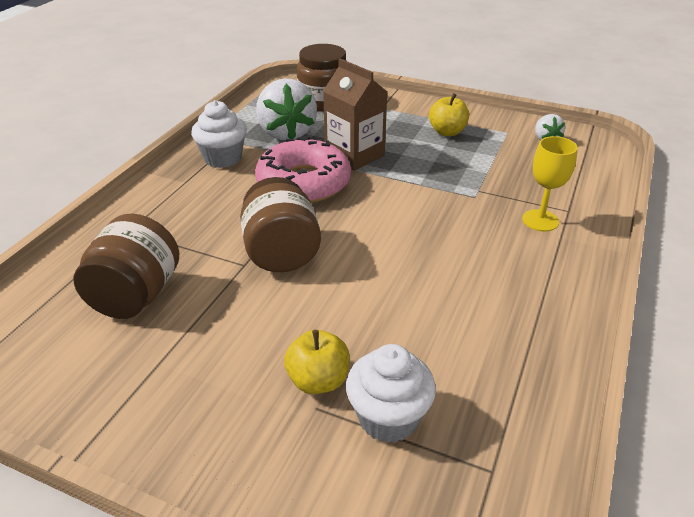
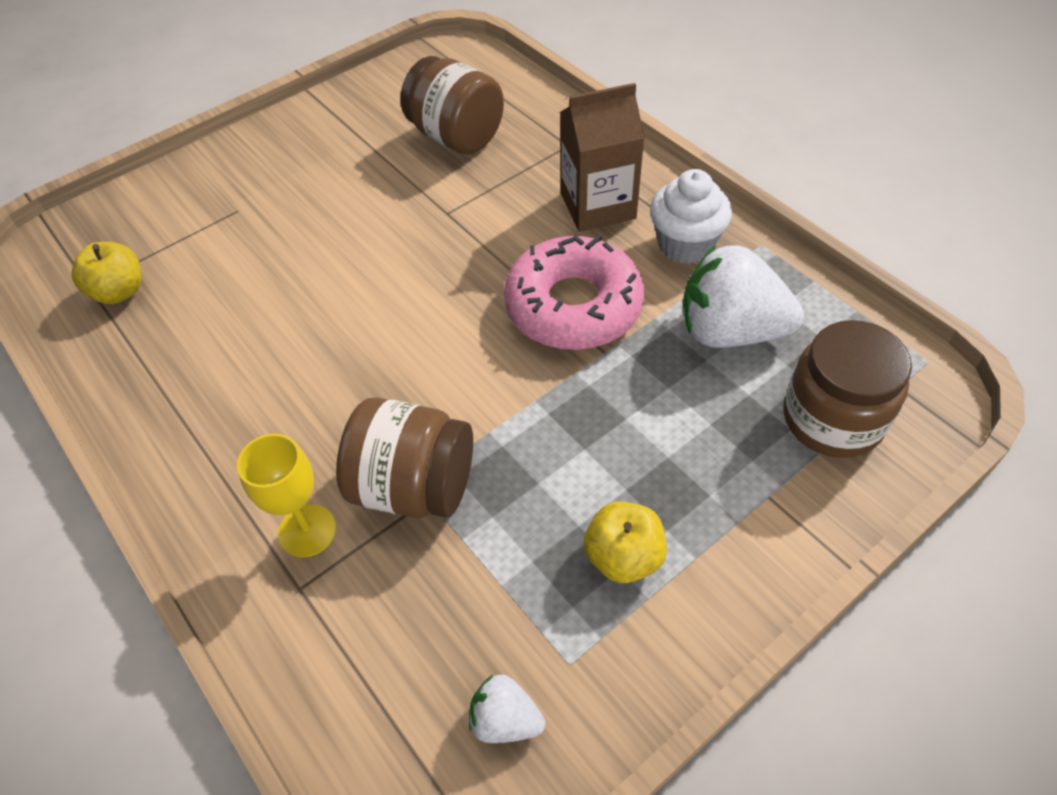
camera: 120 degrees right, 15 degrees up
brown jar [240,177,321,272] -> brown jar moved to [336,397,473,518]
yellow apple [284,330,349,394] -> yellow apple moved to [71,242,141,304]
brown carton [323,58,387,171] -> brown carton moved to [560,83,645,232]
white cupcake [346,344,436,443] -> none

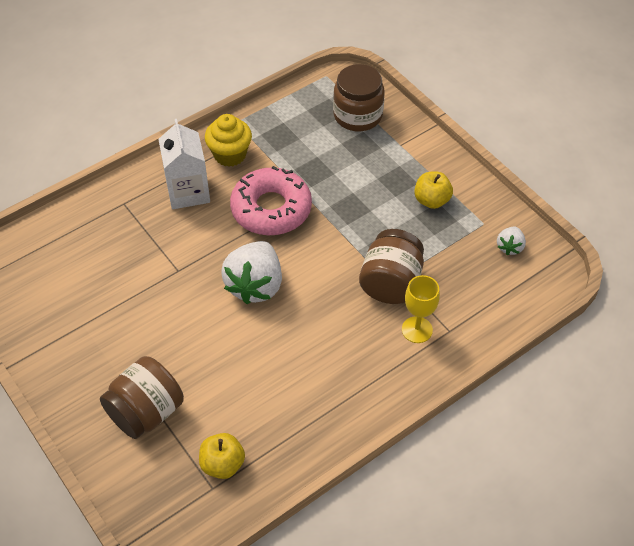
camera: 90 degrees left, 0 degrees up
brown jar [401,56,504,154] -> brown jar moved to [100,356,184,439]
brown carton [560,83,645,232] -> white carton [158,119,210,209]
white cupcake [650,169,732,264] -> yellow cupcake [205,114,252,167]
white strawberry [683,245,804,348] -> white strawberry moved to [221,241,282,304]

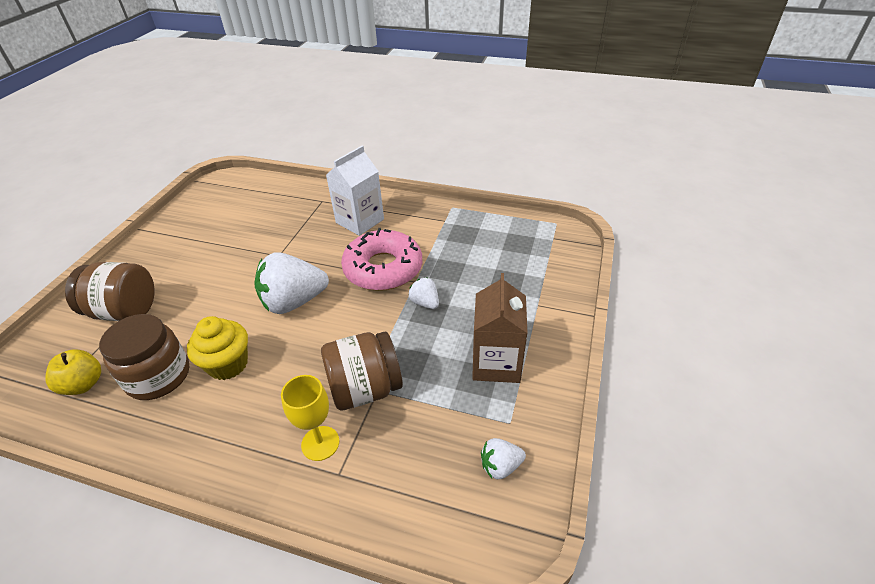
camera: 55 degrees right, 10 degrees down
yellow cupcake [205,114,252,167] -> yellow cupcake moved to [187,316,248,380]
brown jar [333,64,385,131] -> brown jar moved to [99,314,189,400]
yellow apple [414,171,453,209] -> brown carton [472,273,528,383]
none -> white strawberry [409,277,439,309]

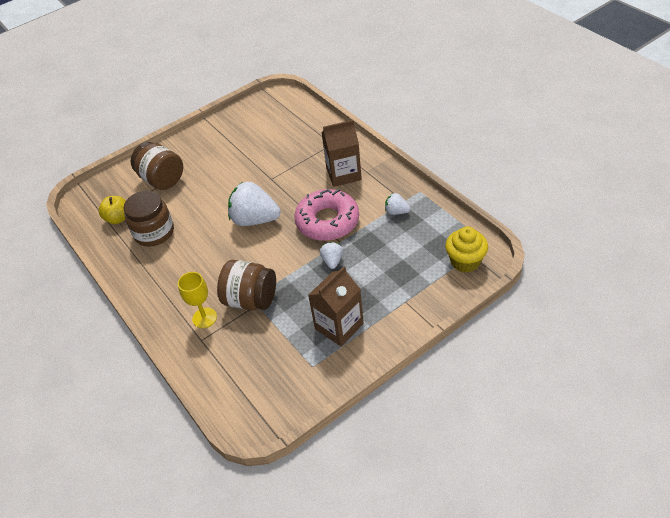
camera: 40 degrees right, 5 degrees up
yellow cupcake [187,316,248,380] -> yellow cupcake moved to [445,227,488,273]
white carton [326,146,384,236] -> brown carton [321,120,362,187]
white strawberry [481,438,526,479] -> white strawberry moved to [385,193,410,215]

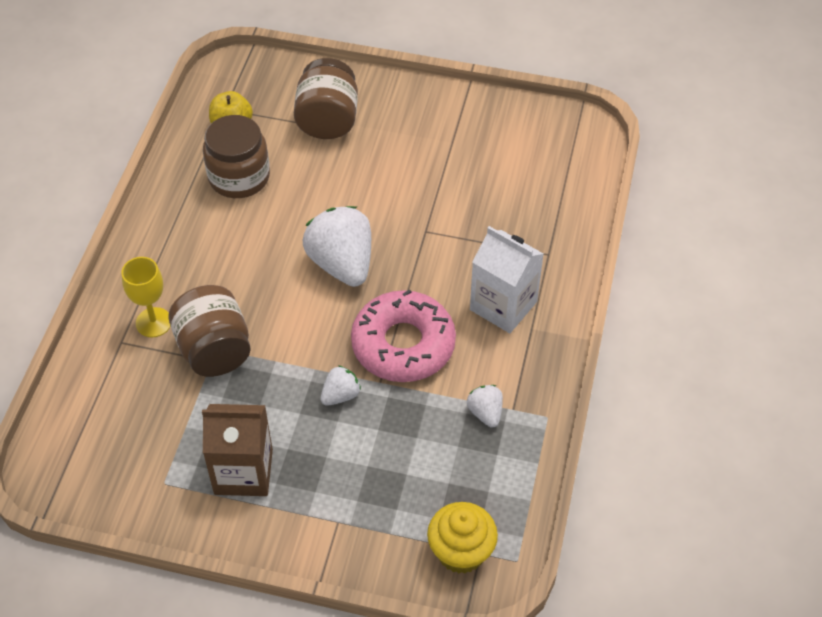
camera: 45 degrees right, 5 degrees up
brown carton [321,120,362,187] -> white carton [470,226,544,333]

